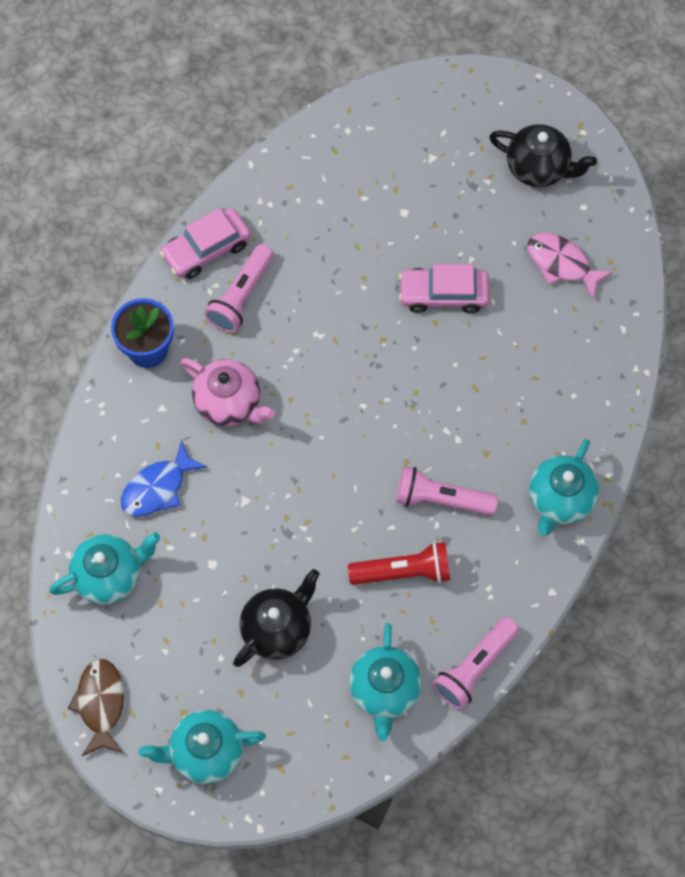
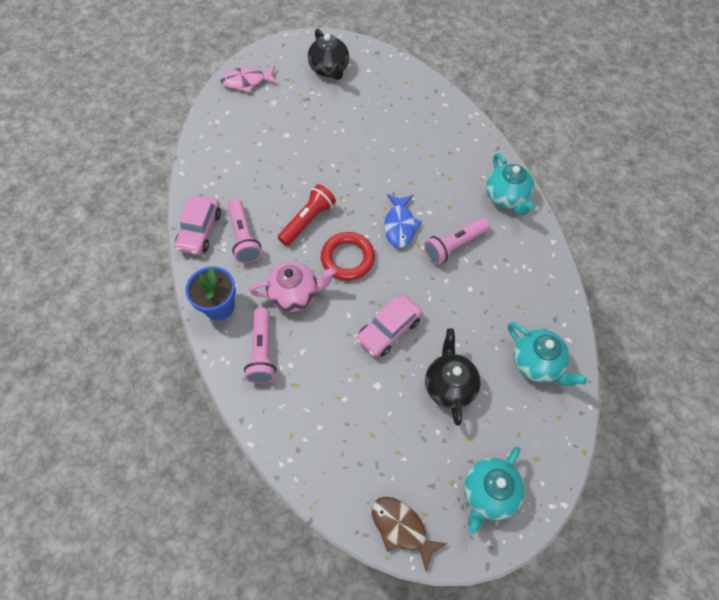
camera: 45 degrees left, 5 degrees down
turquoise teapot [49,532,160,605] -> none
blue fish [121,440,207,517] -> blue fish moved to [384,194,422,248]
red flashlight [348,542,450,585] -> red flashlight moved to [278,184,336,246]
pink car [399,264,489,313] -> pink car moved to [356,295,422,357]
pink flashlight [432,617,519,710] -> pink flashlight moved to [244,307,276,384]
black teapot [489,124,597,187] -> black teapot turned 90 degrees clockwise [308,29,349,80]
pink fish [527,233,613,300] -> pink fish moved to [220,66,277,93]
none -> red ring [321,232,375,281]

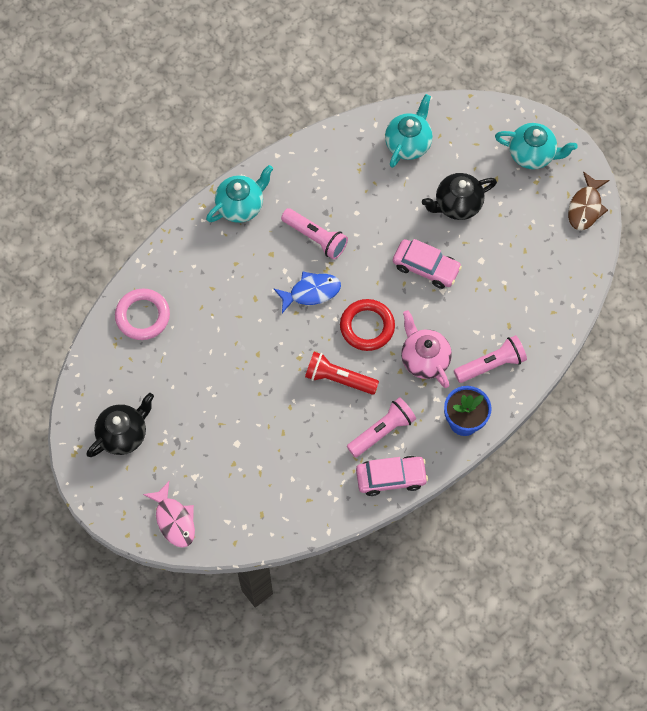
camera: 110 degrees left, 5 degrees up
none -> pink ring [115,289,170,340]

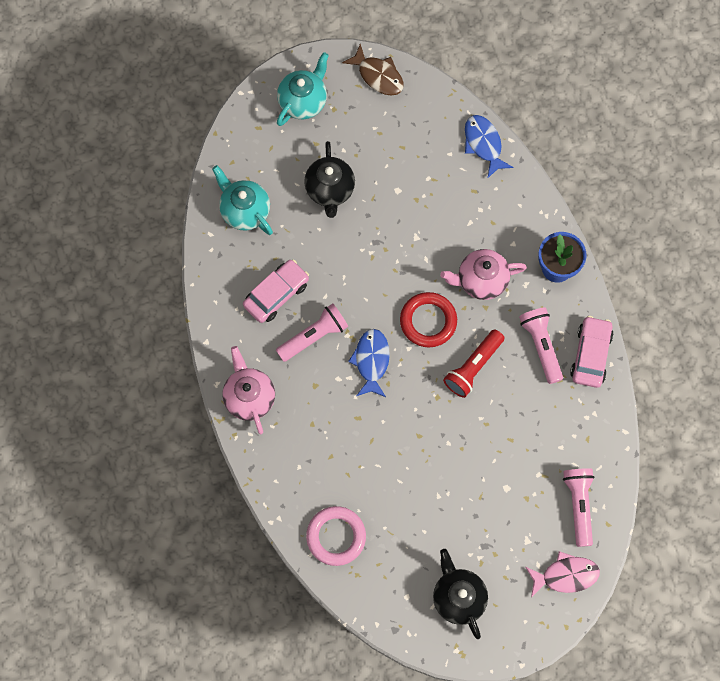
camera: 70 degrees left, 5 degrees up
turquoise teapot [206,165,273,223] -> pink teapot [222,346,275,434]
pink car [393,239,462,289] -> pink car moved to [243,259,309,323]
pink flashlight [454,335,527,383] -> pink flashlight moved to [563,468,595,547]
none -> blue fish [465,115,513,179]

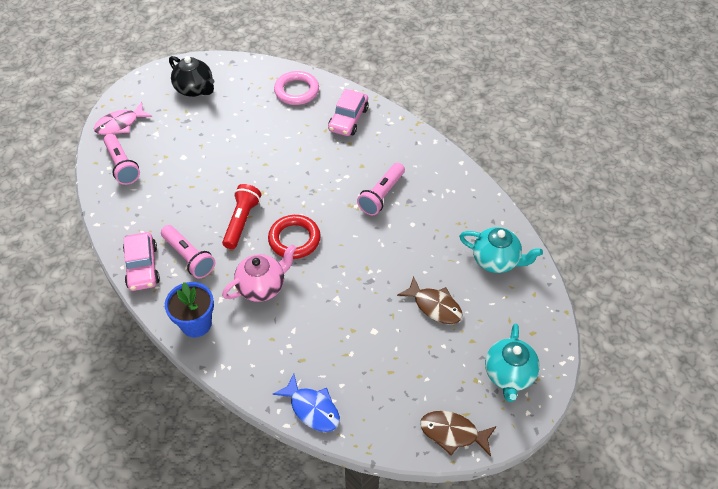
camera: 155 degrees right, 20 degrees down
pink teapot [222,346,275,434] -> none
pink car [243,259,309,323] -> pink car moved to [328,89,369,136]
black teapot [304,141,355,218] -> brown fish [397,276,463,324]
blue fish [348,329,390,397] -> none

